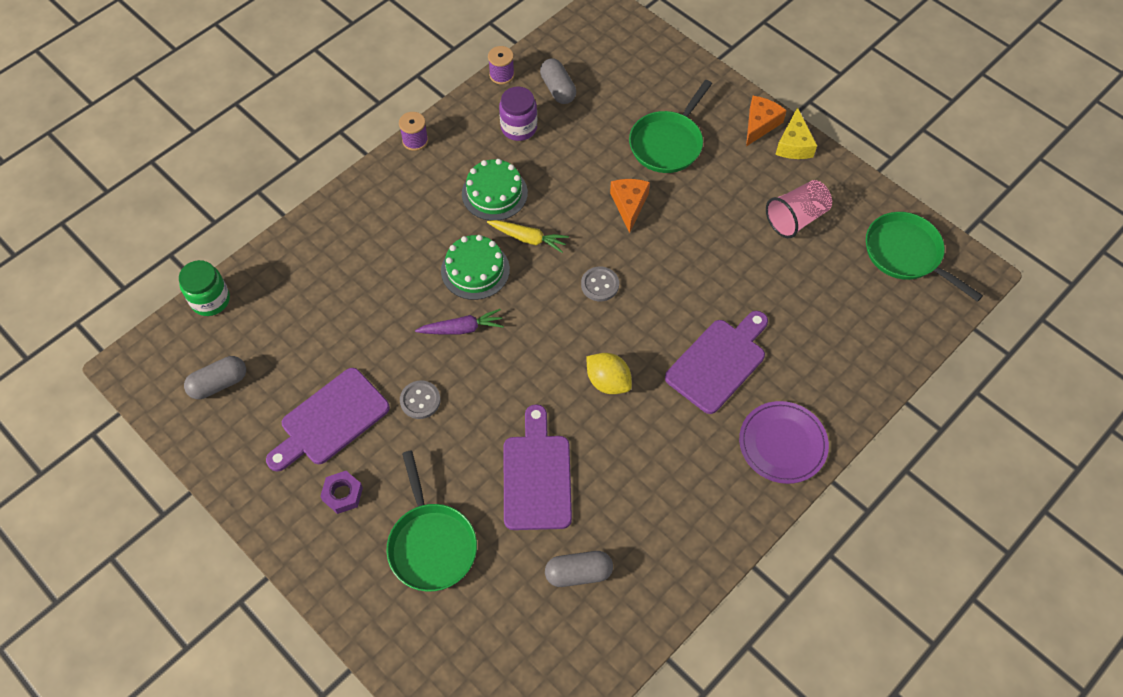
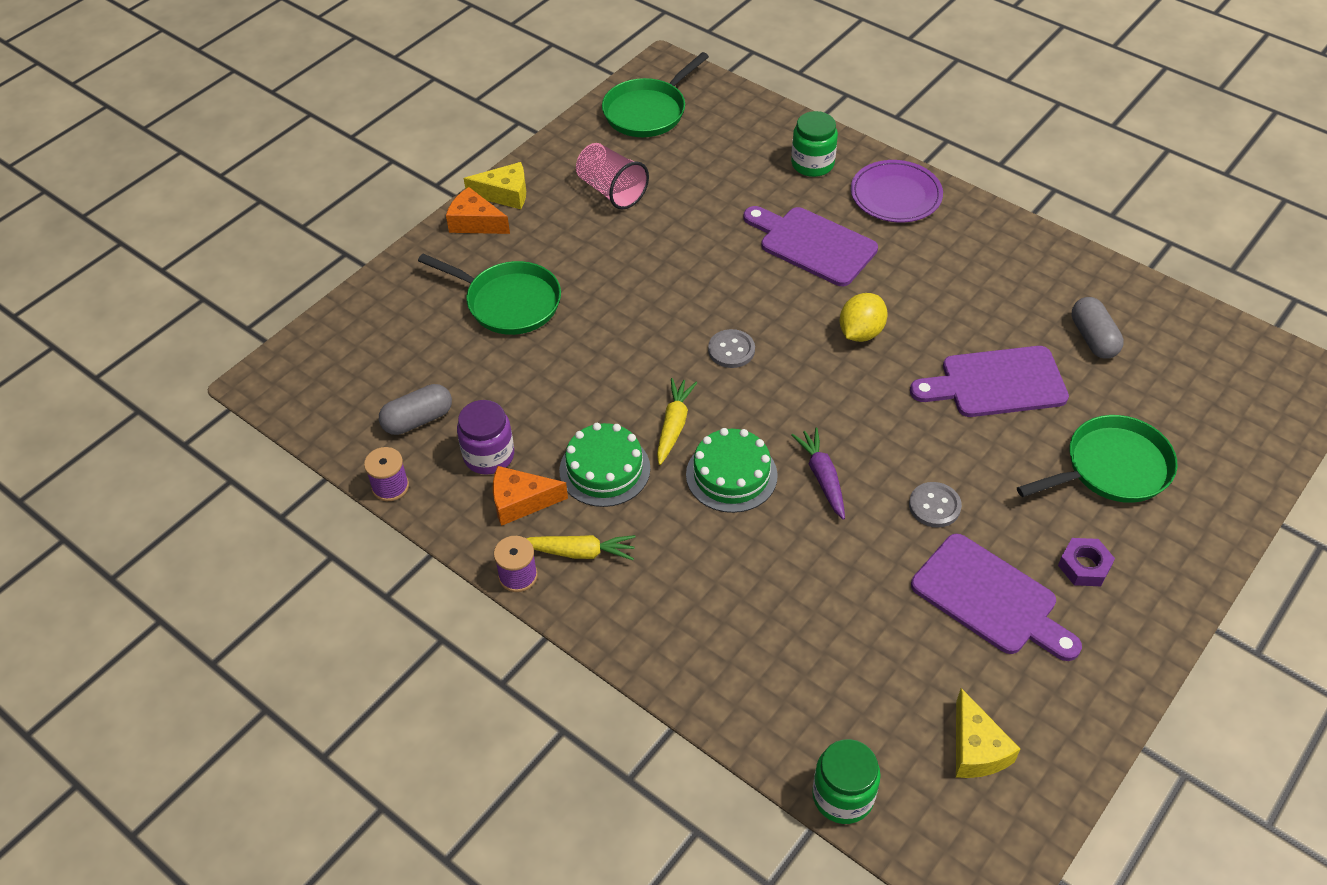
camera: 95 degrees left, 10 degrees down
grey capsule [184,356,246,399] -> yellow cheese [956,688,1020,778]
orange cheese [610,179,650,233] -> orange cheese moved to [493,466,568,526]
none -> yellow carrot [526,535,636,560]
none -> green jar [791,111,838,177]

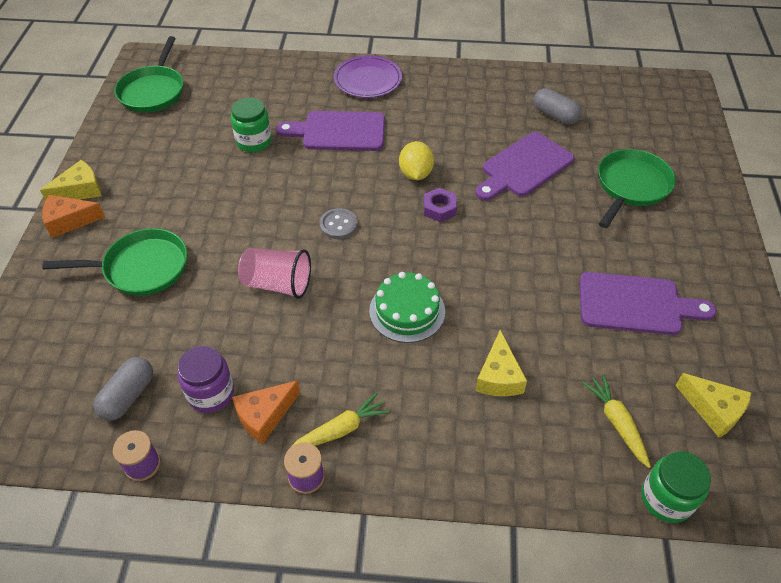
camera: 35 degrees left, 0 degrees up
green cake [559,423,650,507] -> none
pink cup [576,143,649,209] -> pink cup moved to [238,248,311,299]
yellow carrot [657,378,697,465] -> yellow carrot moved to [582,374,651,468]
green jar [791,111,838,177] -> green jar moved to [231,98,272,152]
purple carrot [791,428,845,520] -> none
grey button [909,482,962,528] -> none
purple nut [1058,538,1115,586] -> purple nut moved to [424,188,457,222]
none -> yellow cheese [475,330,527,396]

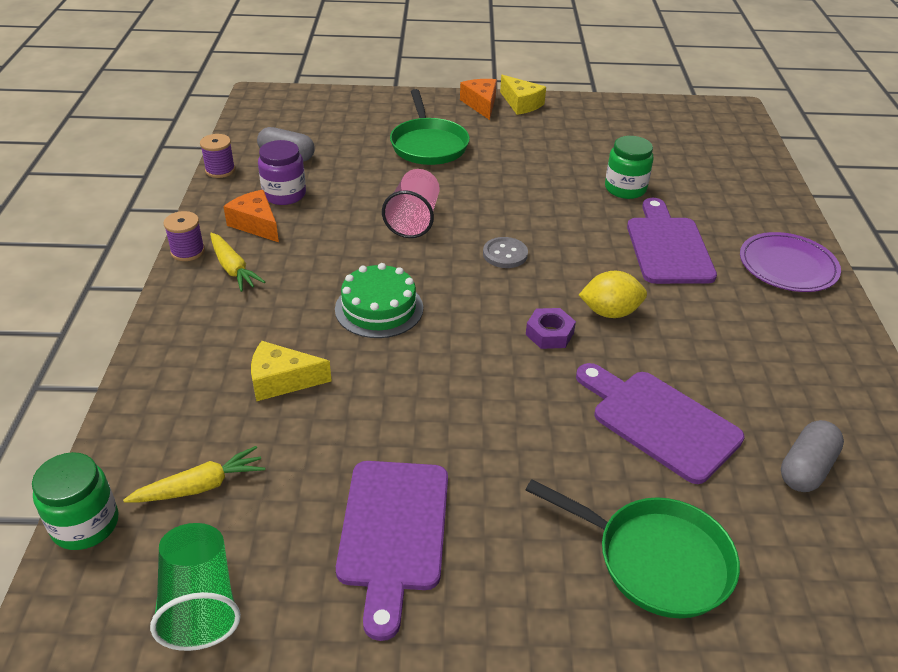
camera: 85 degrees right, 10 degrees down
green pan [114,36,183,113] -> none
yellow cheese [675,373,751,438] -> green cup [150,523,241,651]

